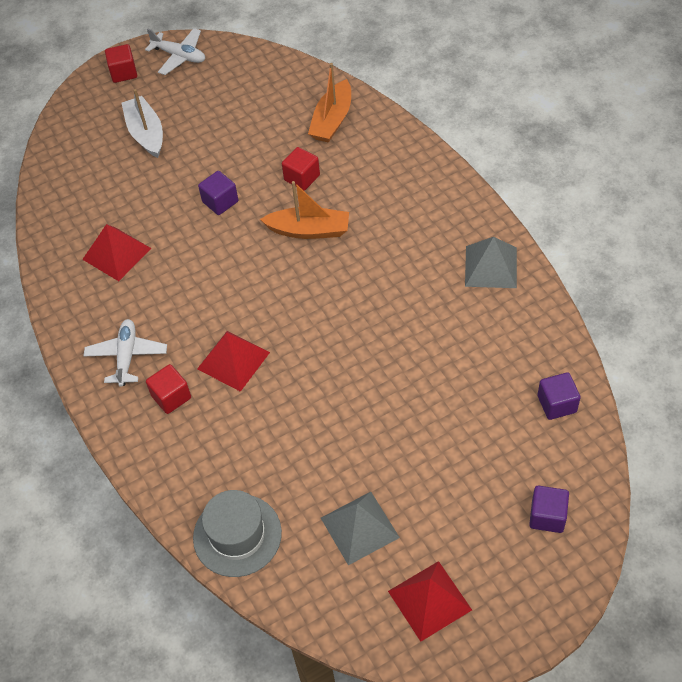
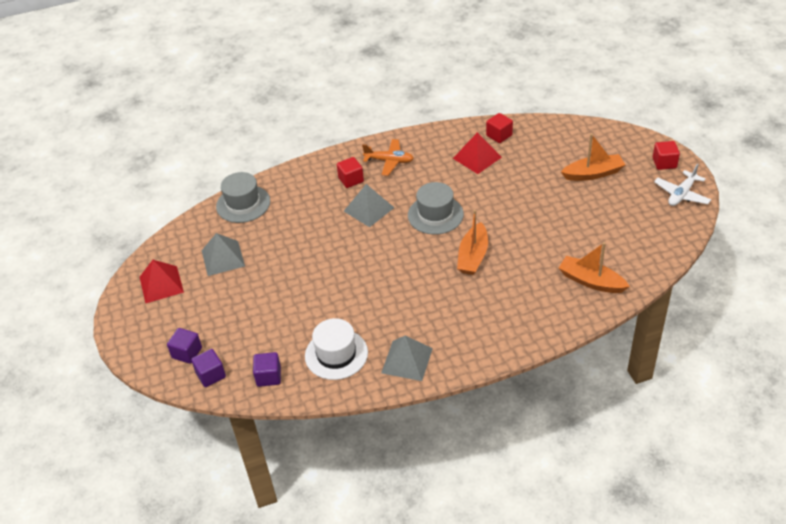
camera: 100 degrees right, 10 degrees down
white plane [84,319,167,387] -> orange plane [362,139,414,176]
white boat [122,89,163,158] -> orange boat [561,133,625,181]
red pyramid [197,331,270,392] -> grey pyramid [344,184,394,227]
purple cube [198,171,238,215] -> purple cube moved to [191,349,226,387]
red cube [282,147,320,191] -> red cube moved to [486,113,513,143]
none -> white hat [305,318,368,380]
none -> grey hat [408,182,464,235]

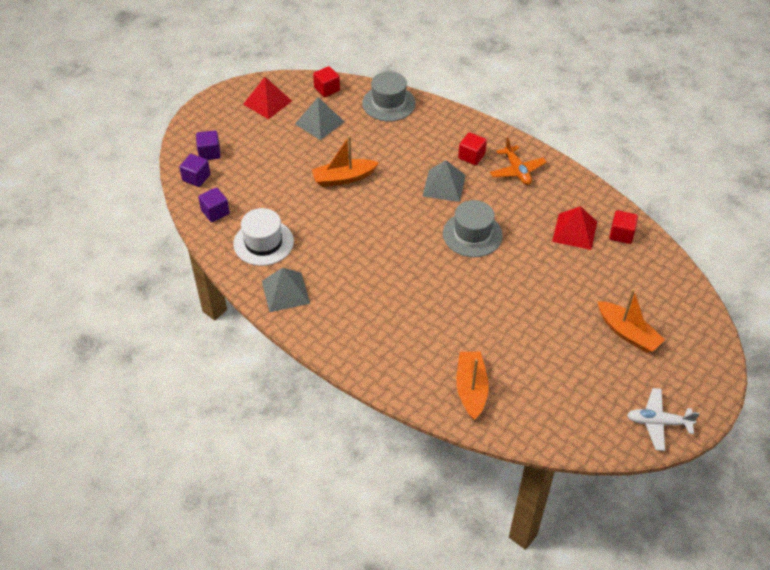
camera: 55 degrees right, 5 degrees up
orange boat [457,210,488,275] -> orange boat moved to [312,136,379,187]
red cube [653,141,680,170] -> red cube moved to [313,66,340,97]

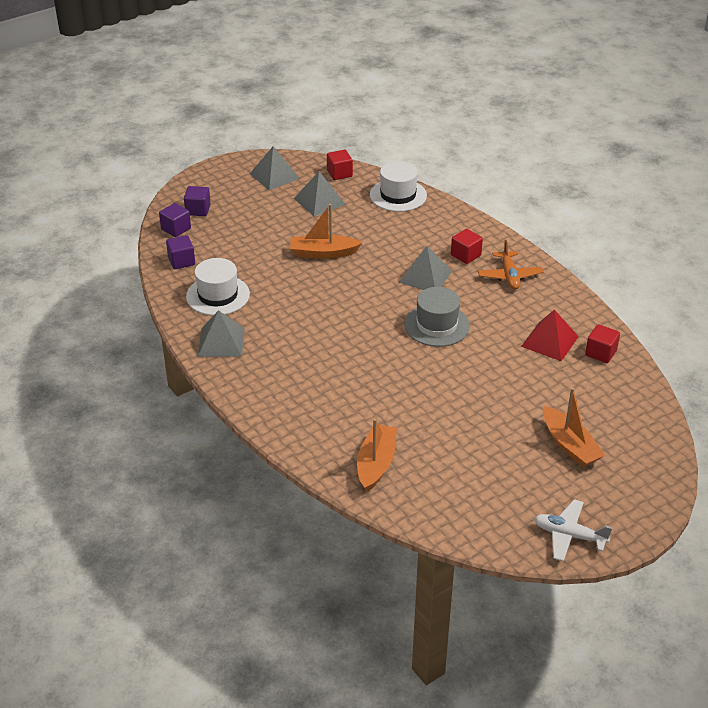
camera: 15 degrees right, 10 degrees down
red pyramid [243,77,292,119] -> grey pyramid [250,146,300,190]
grey hat [362,71,416,122] -> white hat [370,161,427,212]

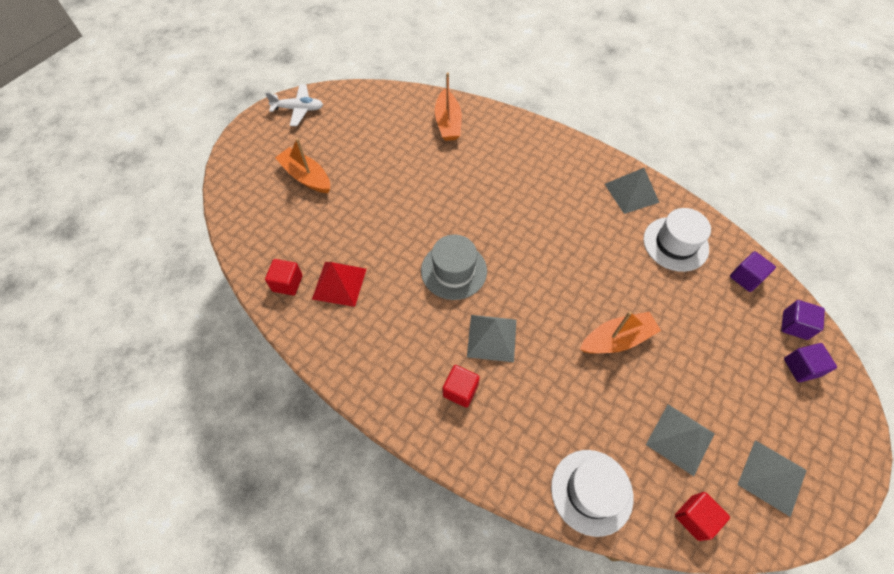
camera: 160 degrees right, 20 degrees up
orange plane [478,240,543,290] -> none

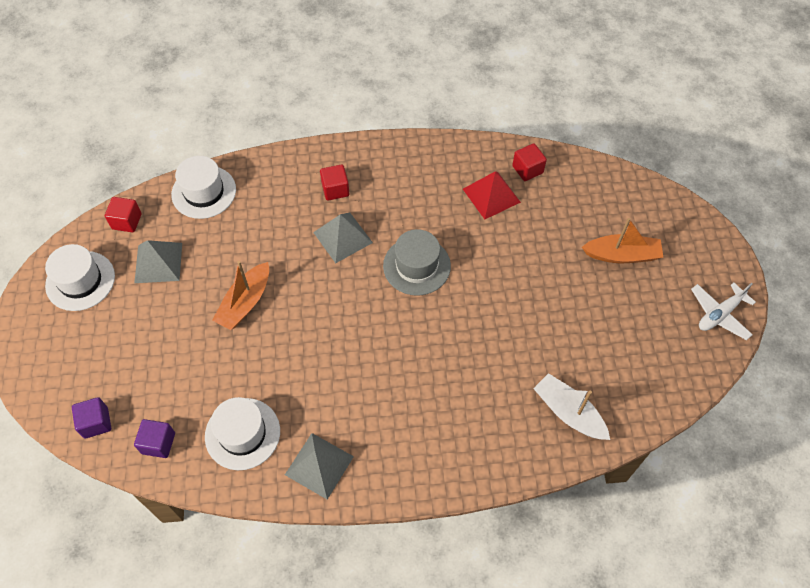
camera: 140 degrees right, 0 degrees up
orange boat [435,73,462,141] -> white boat [533,373,610,440]
grey pyramid [737,440,807,517] -> white hat [45,244,115,311]
purple cube [784,343,837,382] -> none

